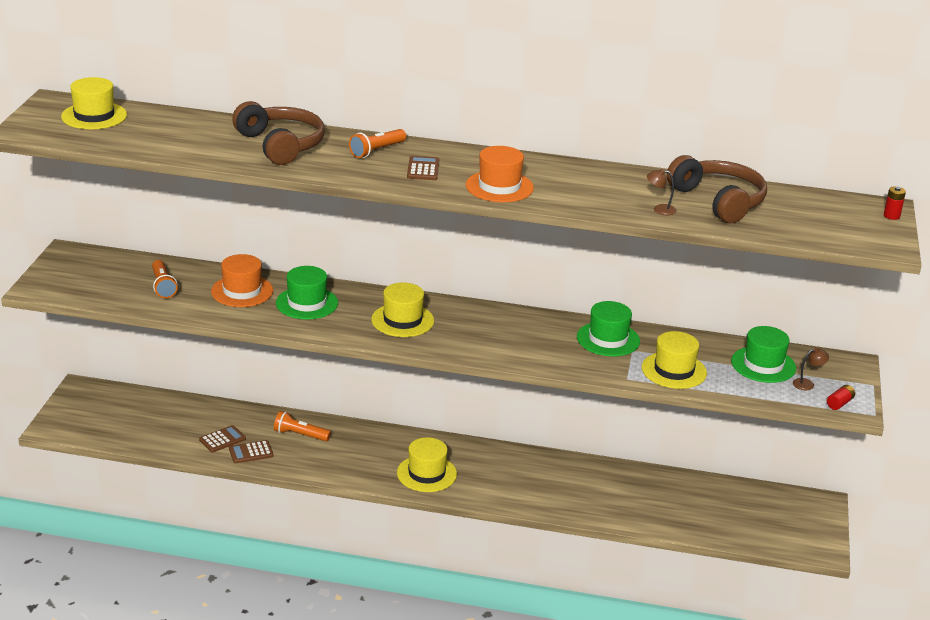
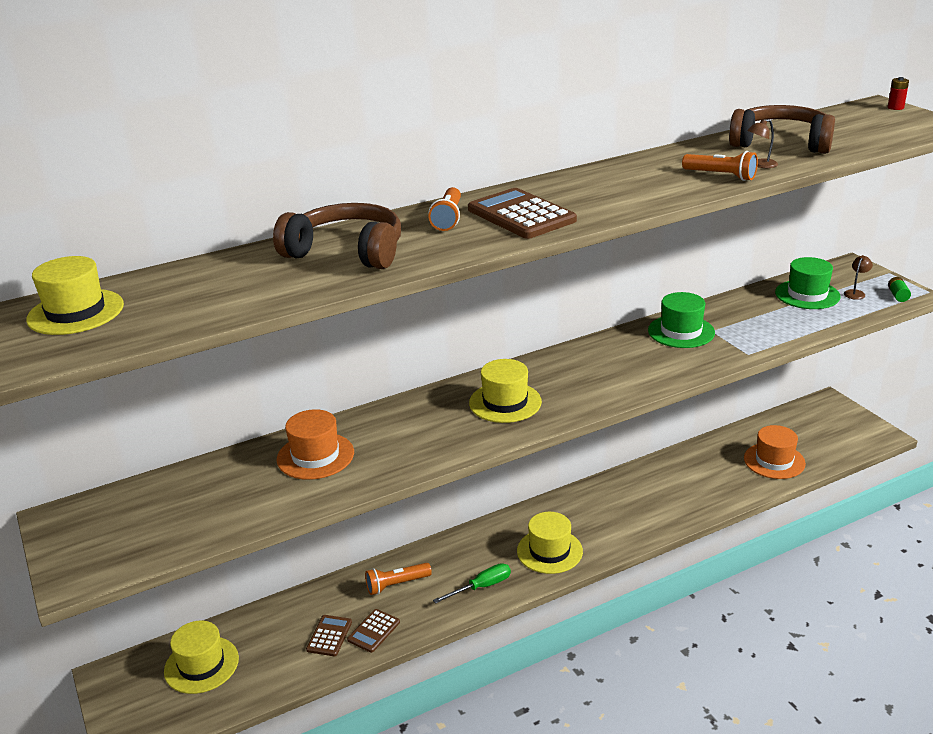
camera: 35 degrees left, 0 degrees up
orange flashlight [152,260,178,298] -> orange flashlight moved to [682,151,758,181]
green hat [276,266,338,319] -> none
brown calculator [407,156,439,180] -> brown calculator [468,188,577,239], size x1.81
orange hat [466,146,534,202] -> orange hat moved to [744,425,806,479]
yellow hat [642,331,707,389] -> yellow hat moved to [164,621,239,694]
red battery [827,385,855,410] -> green battery [888,277,911,302]
none -> green screwdriver [433,563,511,604]

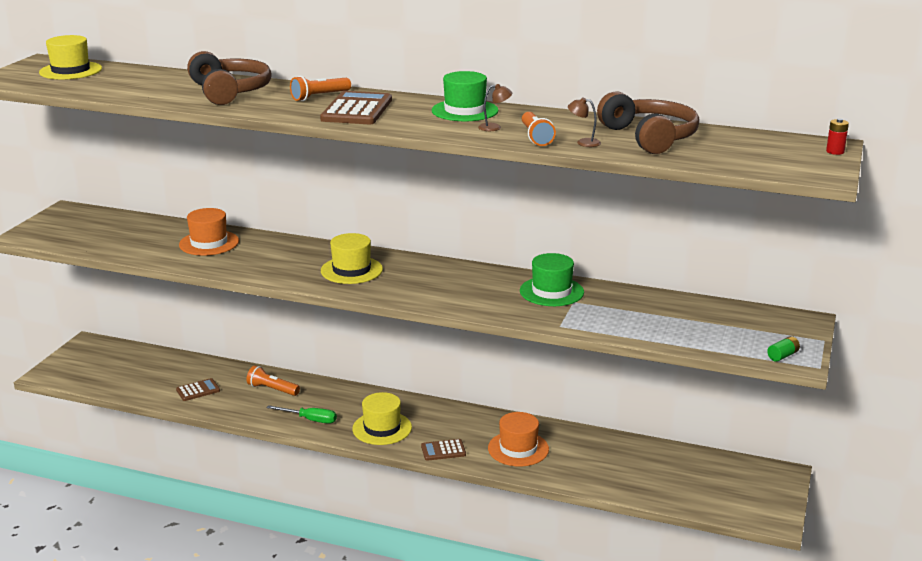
camera: 45 degrees right, 5 degrees down
yellow hat [164,621,239,694] -> none
brown calculator [347,609,400,653] -> brown calculator moved to [421,439,466,461]
orange hat [744,425,806,479] -> orange hat moved to [488,412,549,466]
green hat [775,257,840,309] -> green hat moved to [431,71,499,121]
brown lamp [844,255,873,300] -> brown lamp moved to [478,84,513,131]

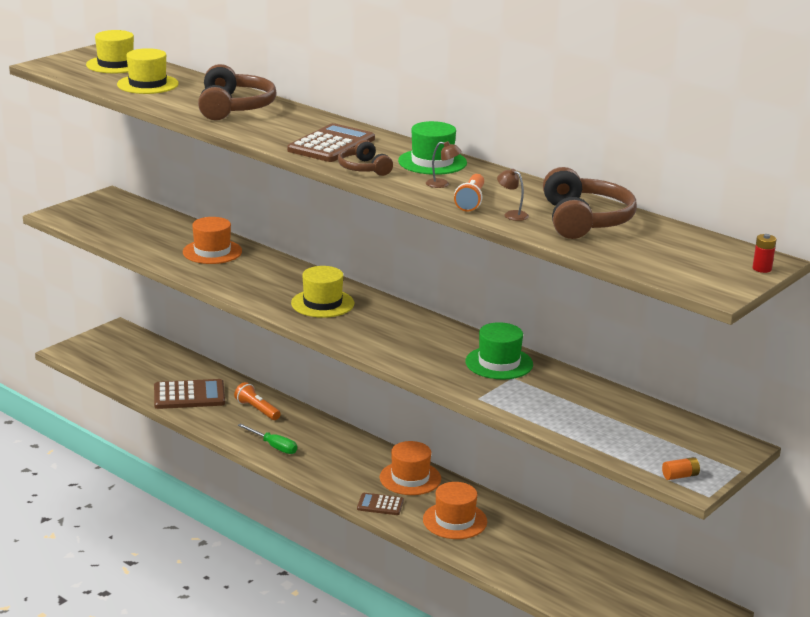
camera: 20 degrees right, 0 degrees up
brown calculator [176,378,220,401] -> brown calculator [154,379,225,409], size x1.81
orange flashlight [290,76,351,101] -> none
yellow hat [352,392,412,445] -> yellow hat moved to [117,48,179,94]
green battery [767,336,800,362] -> orange battery [662,457,700,480]
none -> brown headphones [338,140,393,176]
none -> orange hat [380,441,441,495]

